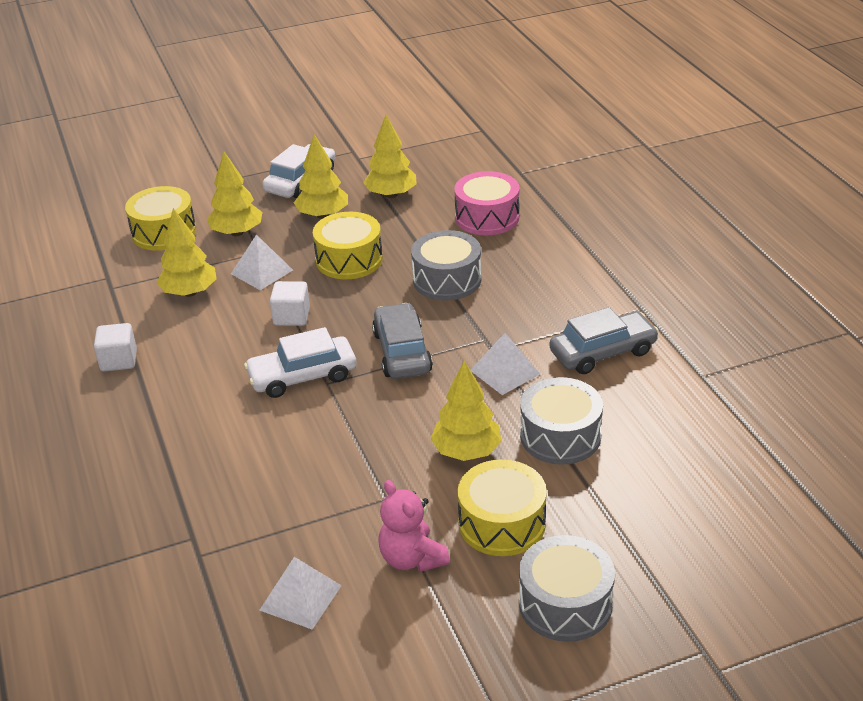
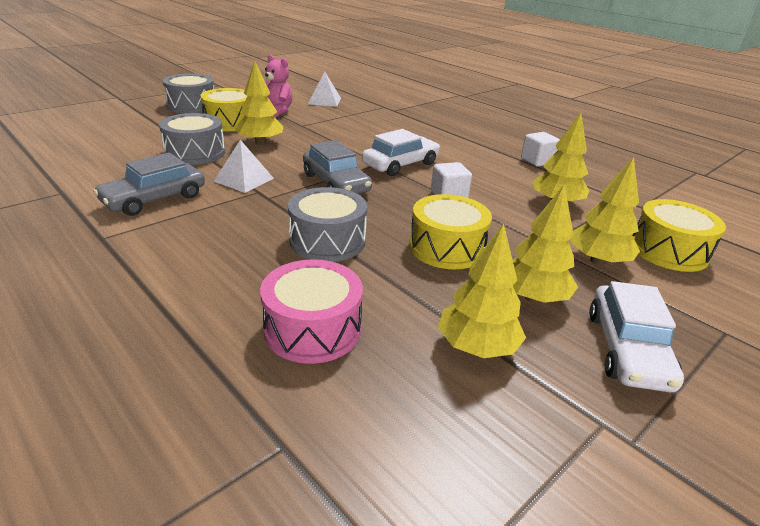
camera: 155 degrees right, 5 degrees down
white pyramid [231,235,293,290] -> none

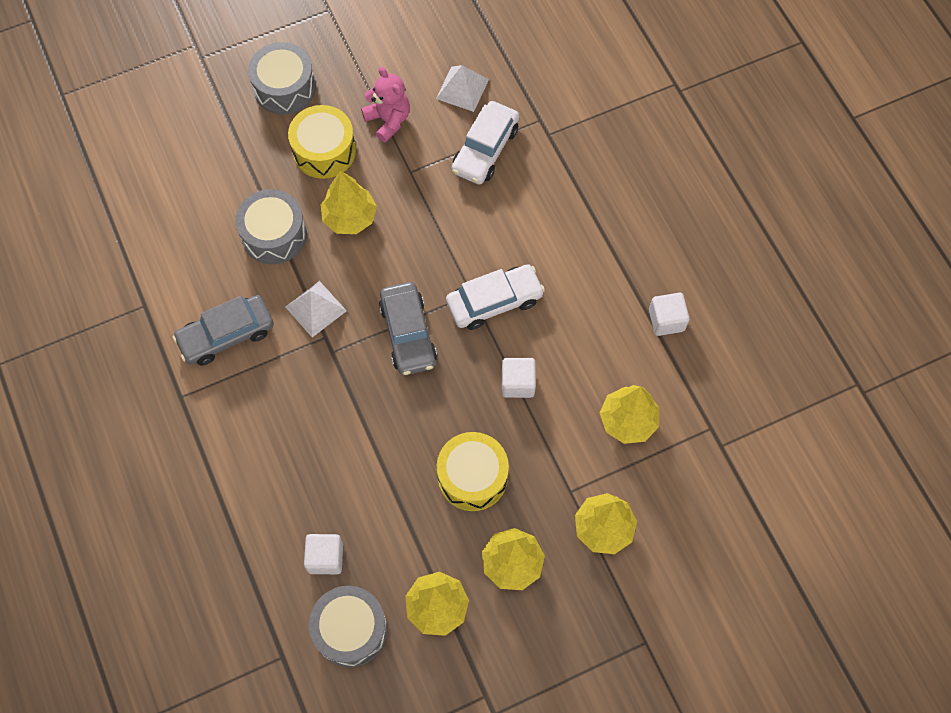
camera: 20 degrees right, 35 degrees up
pink drum [260,259,363,364] -> white cube [304,534,343,574]
grey drum [288,187,367,262] -> grey drum moved to [309,586,387,667]
white car [589,281,684,392] -> white car moved to [452,101,519,185]
yellow drum [632,199,726,272] -> none

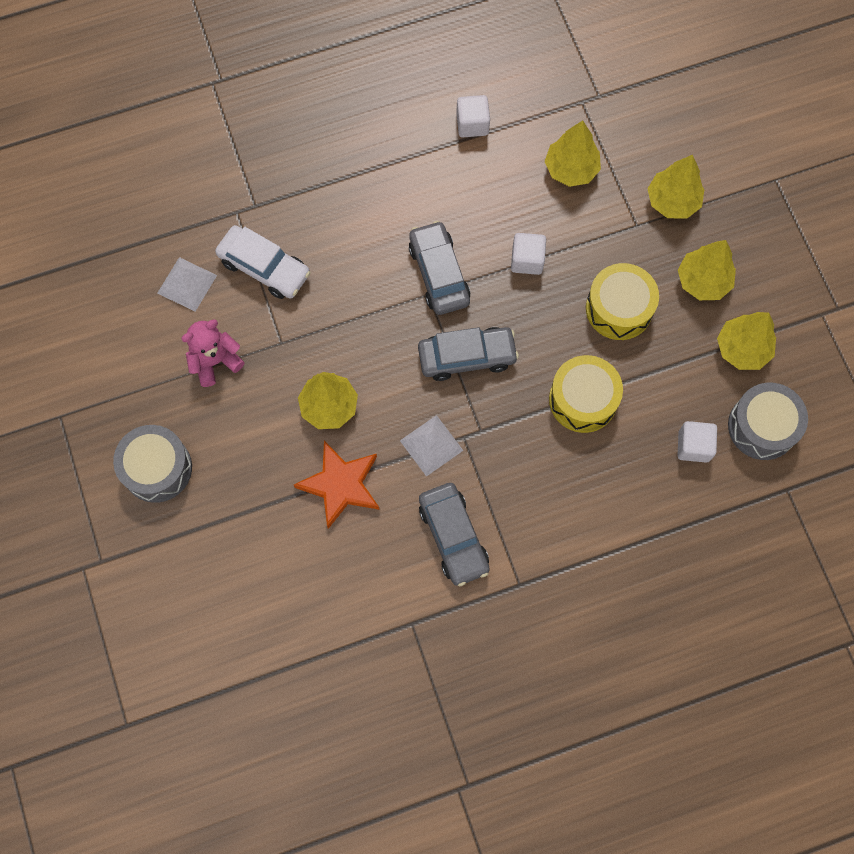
camera: 85 degrees left, 5 degrees up
grey drum [235,189,307,264] -> orange star [294,441,379,529]
yellow drum [288,105,356,179] -> yellow drum moved to [549,355,623,433]
white car [446,264,545,330] -> grey car [409,221,470,315]

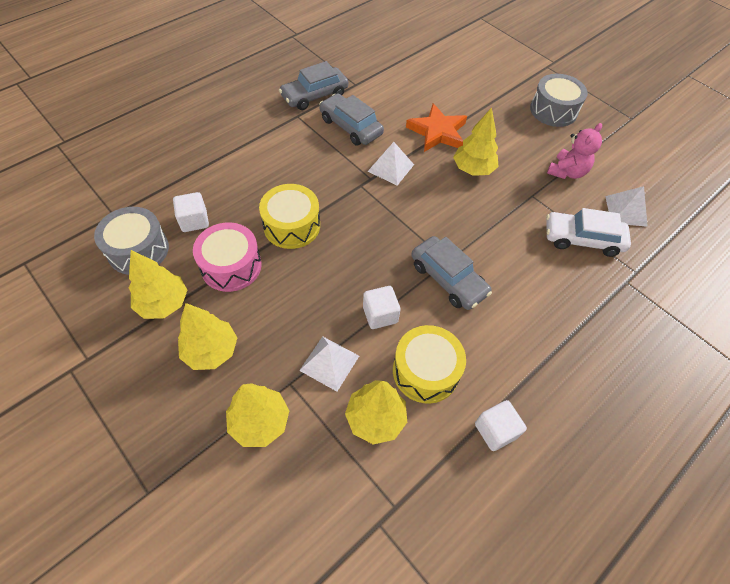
camera: 155 degrees right, 15 degrees down
grey car [418,327,519,381] -> grey car moved to [279,61,348,110]
yellow drum [586,263,659,340] -> yellow drum moved to [393,325,466,404]
none -> pink drum [193,222,262,292]
none -> white pyramid [299,336,359,391]

